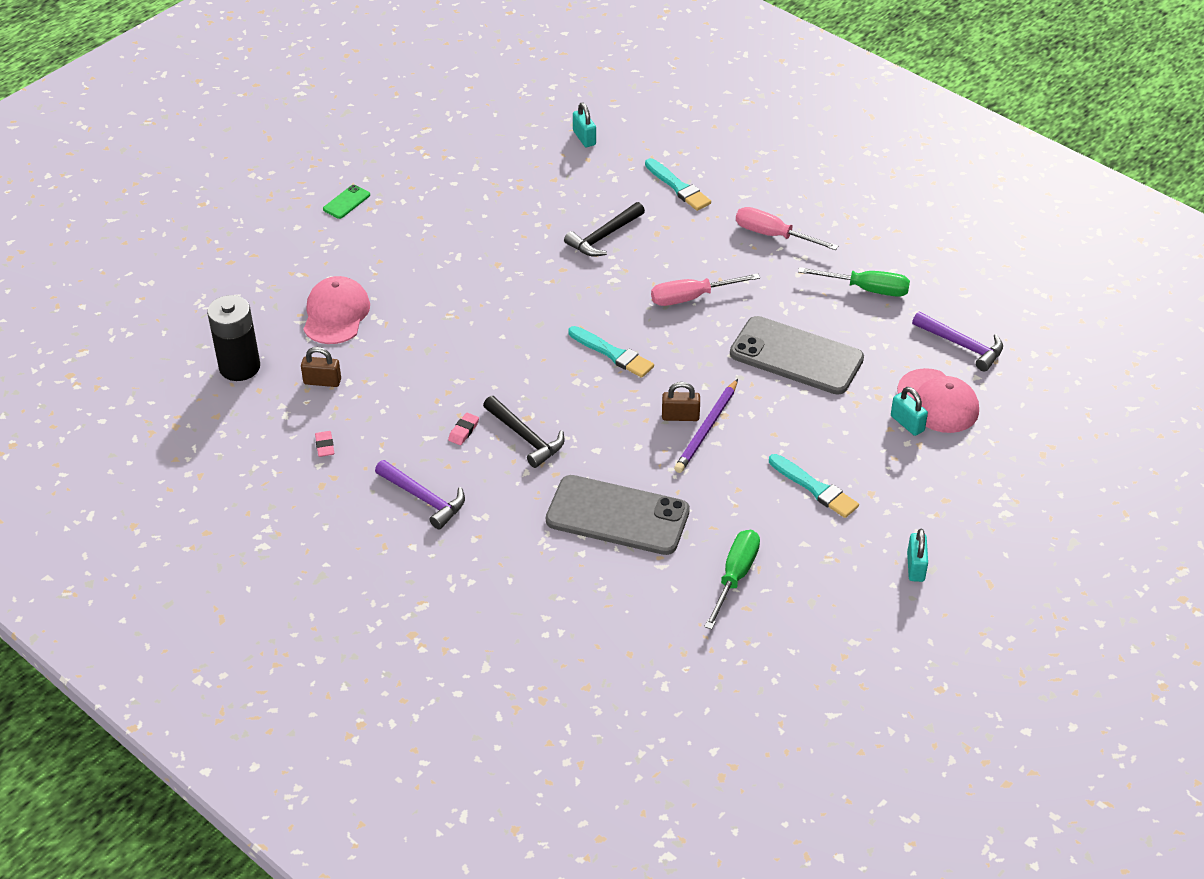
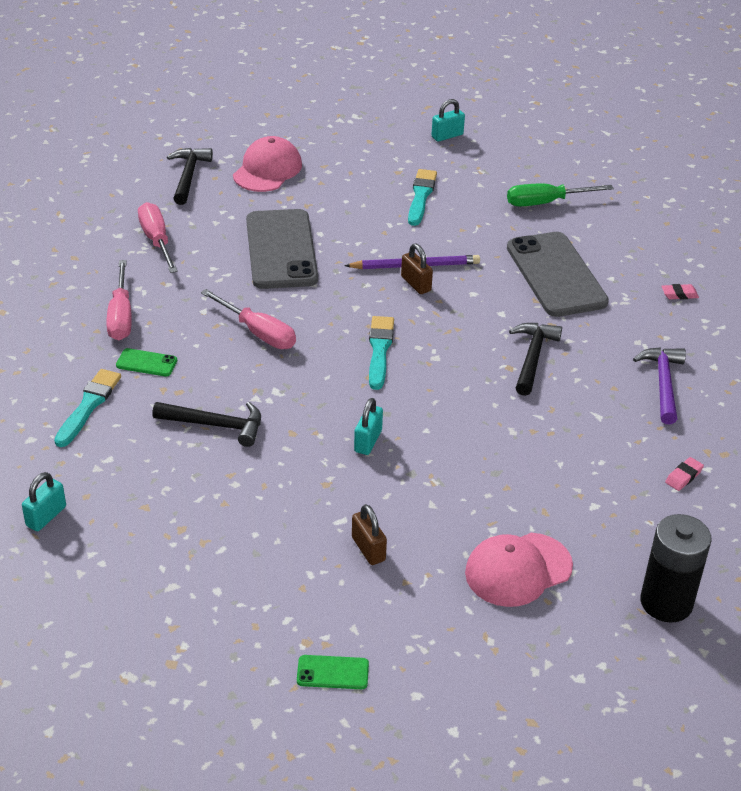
camera: 125 degrees left, 5 degrees down
brown padlock [301,347,341,387] -> brown padlock moved to [352,504,387,565]
pink eraser [448,413,479,445] -> pink eraser moved to [661,284,699,300]
green screwdriver [798,267,910,297] -> pink screwdriver [138,202,178,273]
turquoise padlock [891,387,928,436] -> turquoise padlock moved to [354,398,383,455]
purple hammer [912,312,1003,371] -> black hammer [167,148,213,205]
none -> green phone [116,348,177,377]

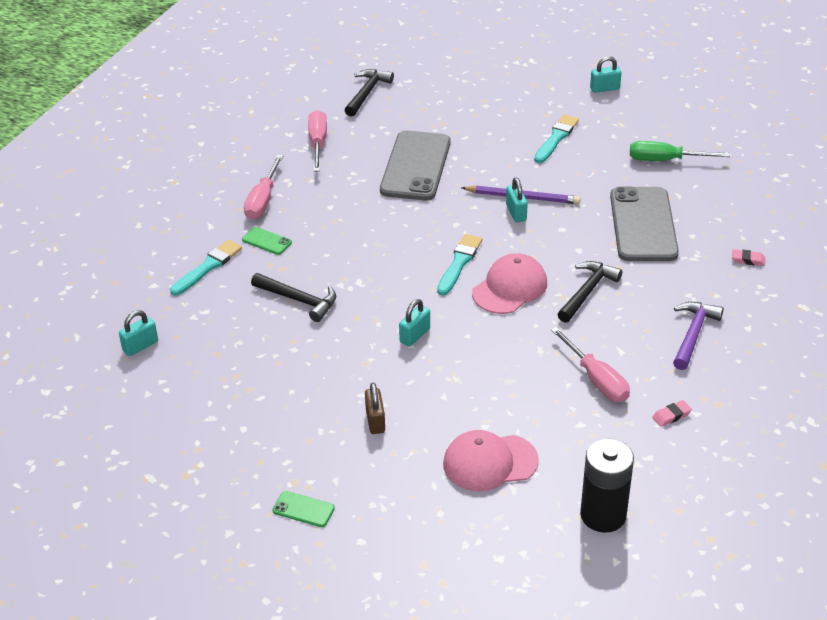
camera: 20 degrees right, 0 degrees up
pink screwdriver [201,289,296,349] -> pink screwdriver moved to [551,327,630,402]
pink cap [233,136,302,192] -> pink cap moved to [472,253,547,314]
brown padlock [401,244,433,294] -> turquoise padlock [506,178,528,222]

